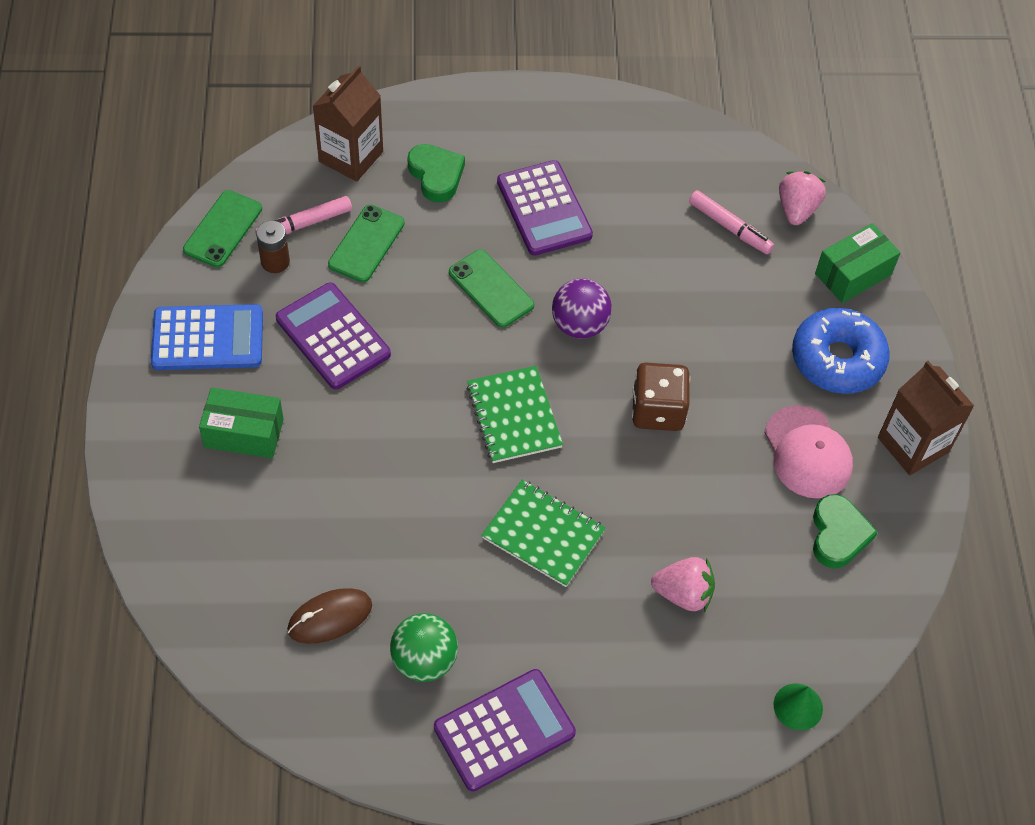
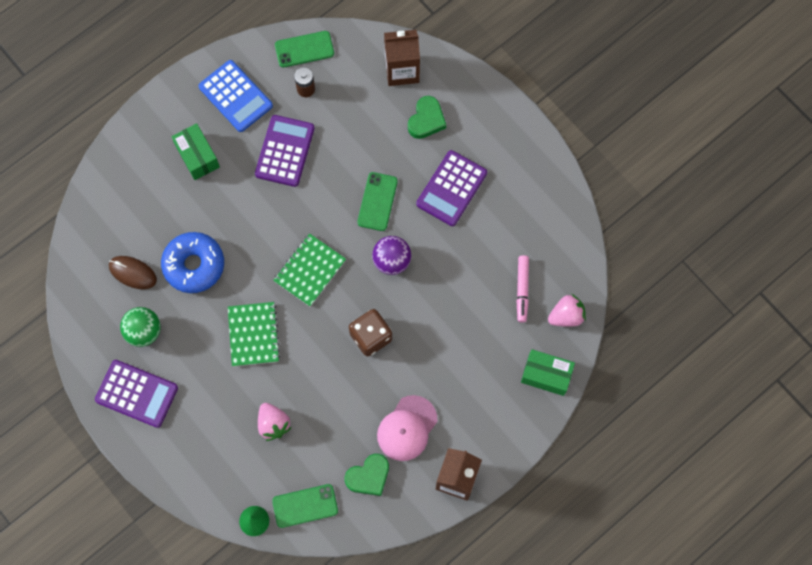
camera: 55 degrees right, 15 degrees up
pink marker [255,196,352,234] -> none
green phone [328,204,405,282] -> green phone moved to [272,484,338,528]
blue donut [792,308,890,394] -> blue donut moved to [161,232,224,293]

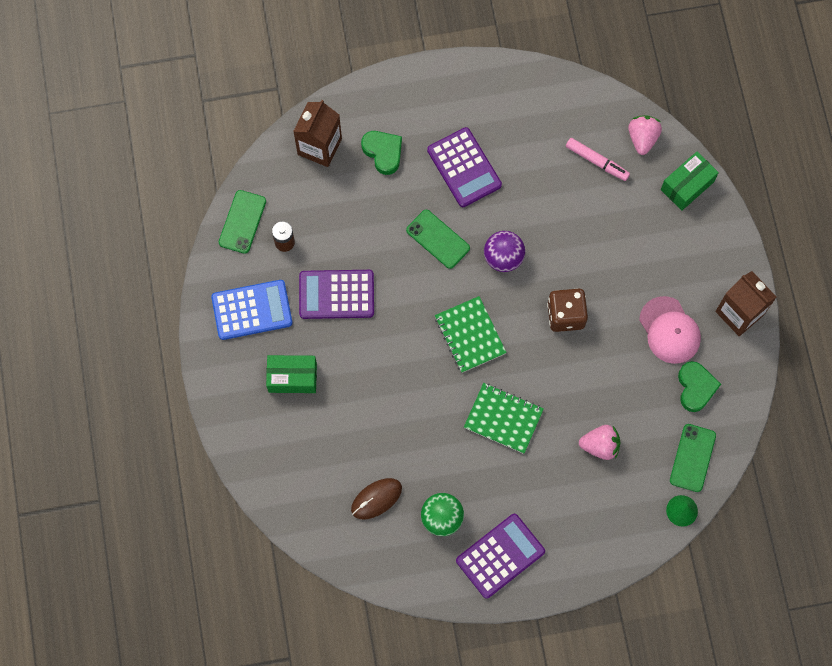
camera: 60 degrees left, 0 degrees up
blue donut [161,232,224,293] -> none
purple calculator [255,115,315,187] -> purple calculator turned 45 degrees counterclockwise [299,270,374,319]

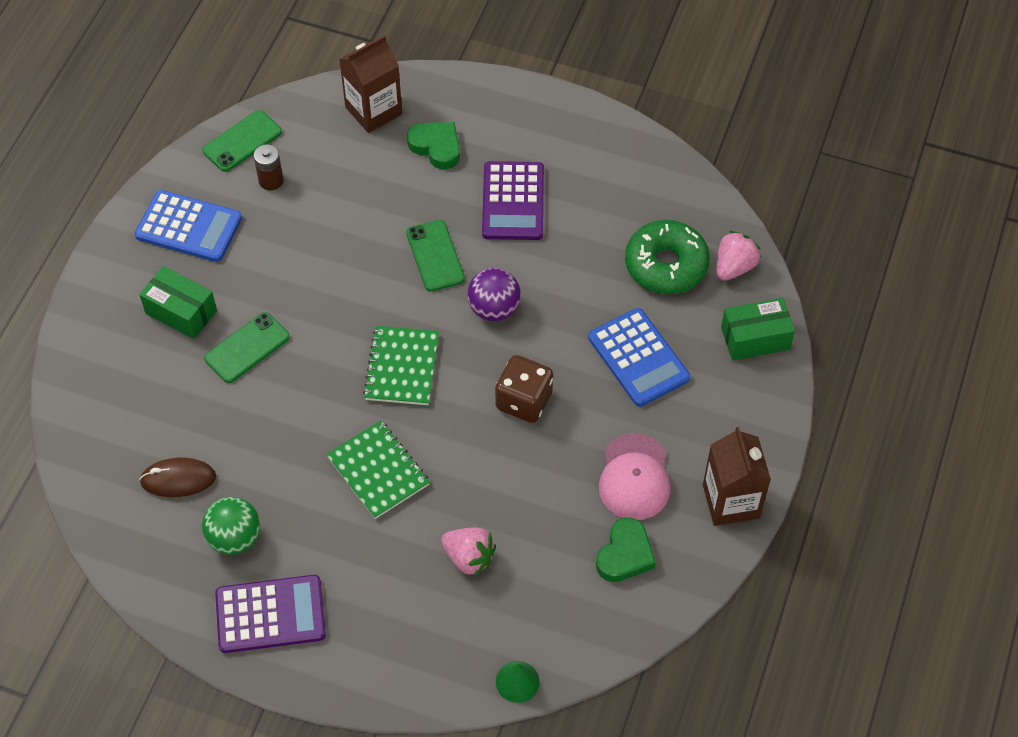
camera: 30 degrees right, 15 degrees down
purple calculator [299,270,374,319] -> none
green heart [361,131,402,175] -> green heart turned 45 degrees counterclockwise [407,122,460,169]
pink marker [566,138,630,181] -> green donut [625,220,710,294]
green phone [670,424,716,492] -> green phone moved to [204,312,290,383]
none -> blue calculator [588,308,690,407]

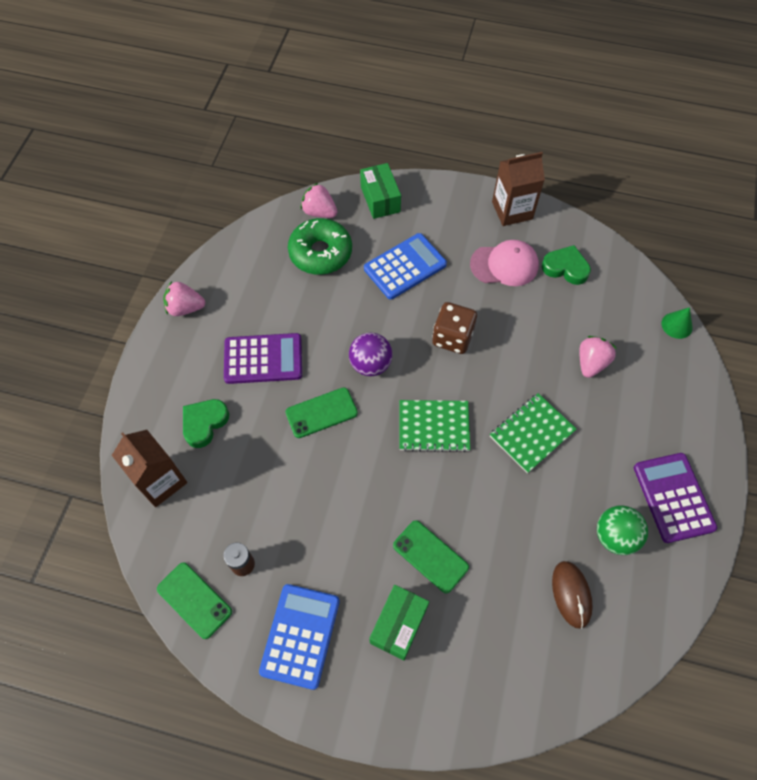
camera: 95 degrees left, 5 degrees up
none -> pink strawberry [163,281,205,316]

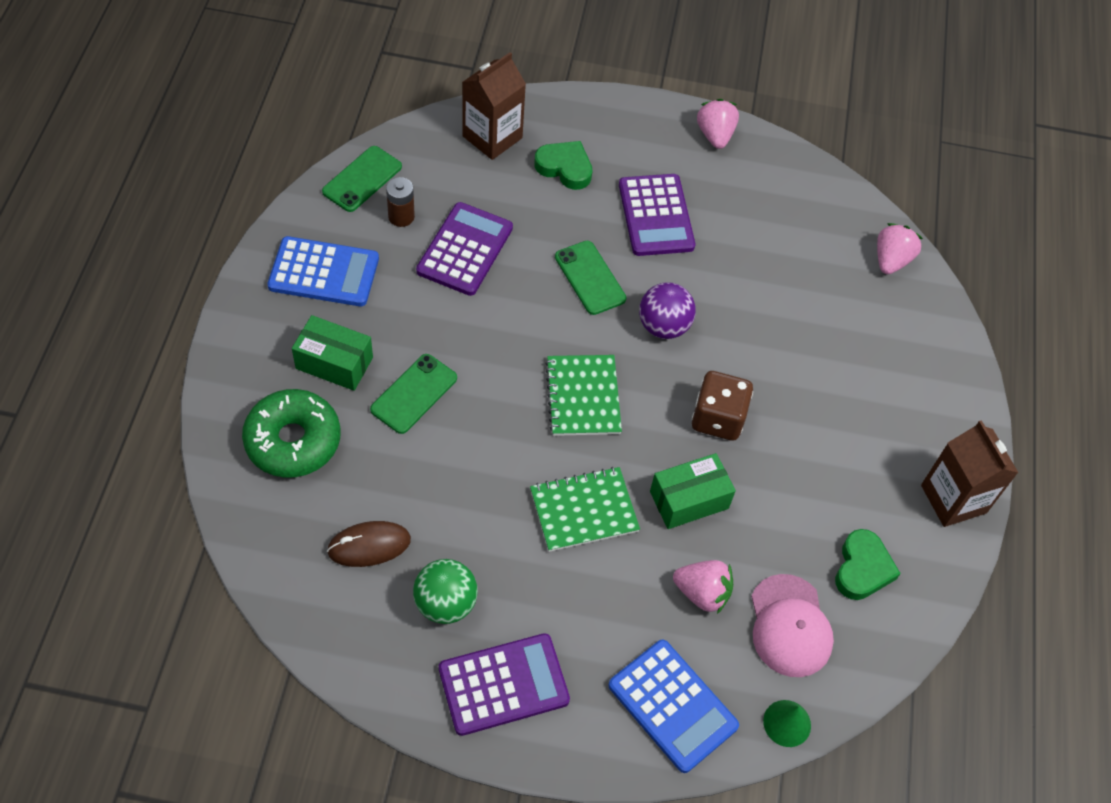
camera: 80 degrees right, 5 degrees down
green donut [288,218,352,275] -> green donut moved to [242,389,341,478]
green box [360,163,401,219] -> green box moved to [650,453,736,529]
blue calculator [364,233,447,299] -> blue calculator moved to [608,640,739,773]
pink cap [470,240,539,286] -> pink cap moved to [751,574,834,677]
green notebook [490,393,577,473] -> green notebook turned 60 degrees counterclockwise [530,467,640,552]
none -> purple calculator [416,202,513,296]

